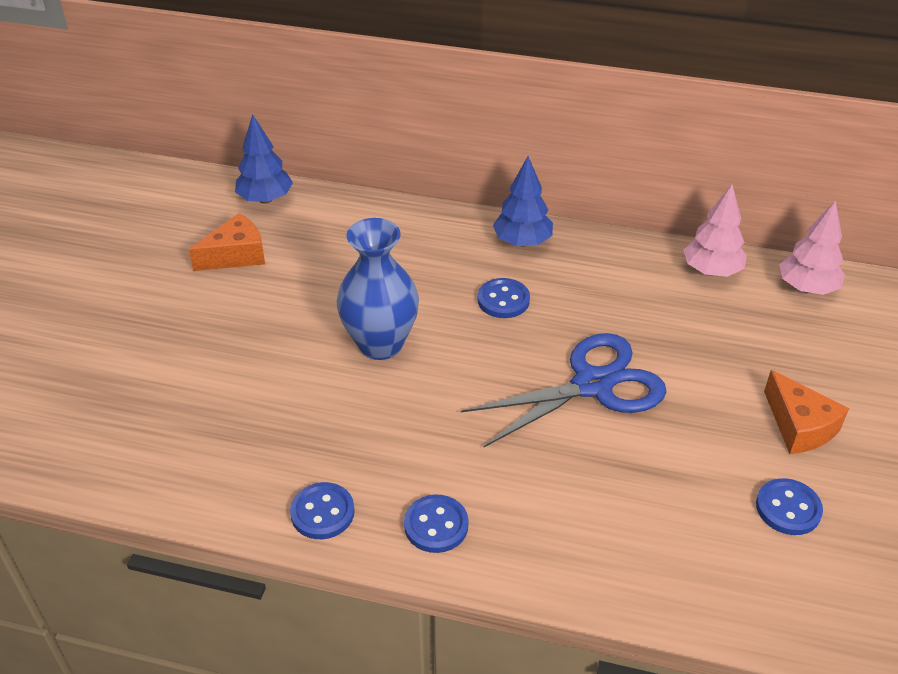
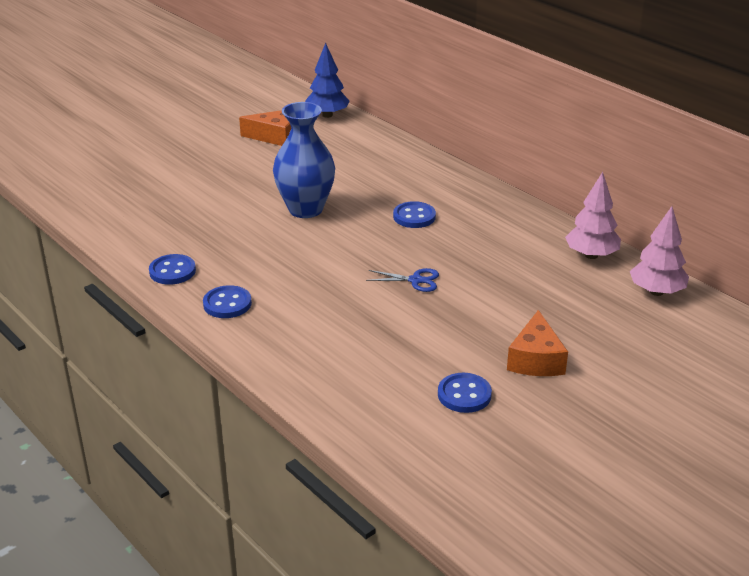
camera: 35 degrees right, 10 degrees down
blue scissors [461,333,666,448] -> blue scissors [366,268,439,292], size x0.44
blue tree [493,156,553,247] -> none

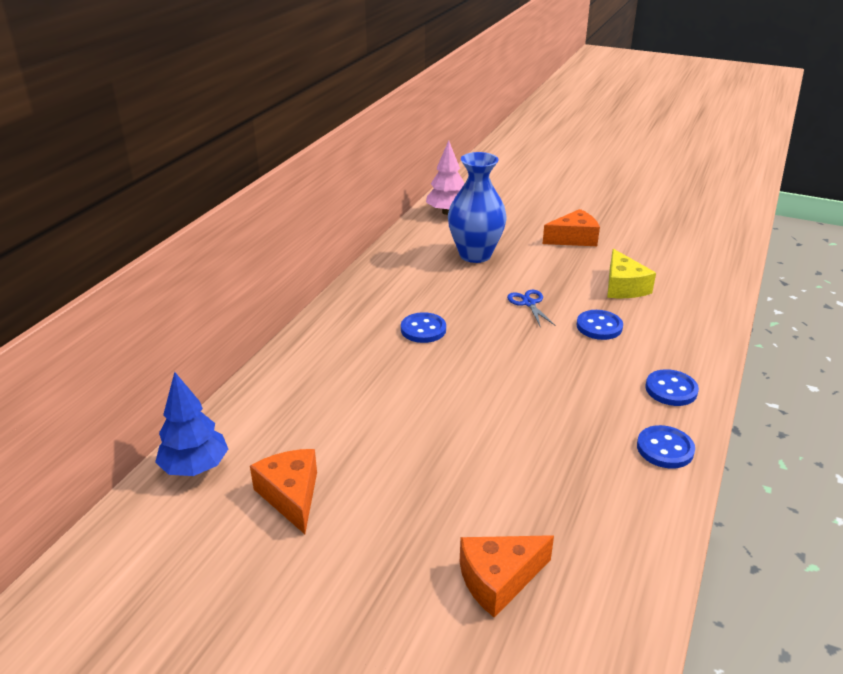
camera: 115 degrees left, 0 degrees up
blue vase [273,102,335,218] -> blue vase moved to [448,152,507,263]
blue button [438,373,492,413] -> blue button moved to [577,310,623,340]
pink tree [565,172,621,259] -> none
none -> orange cheese [460,535,554,618]
none -> yellow cheese [607,249,656,298]

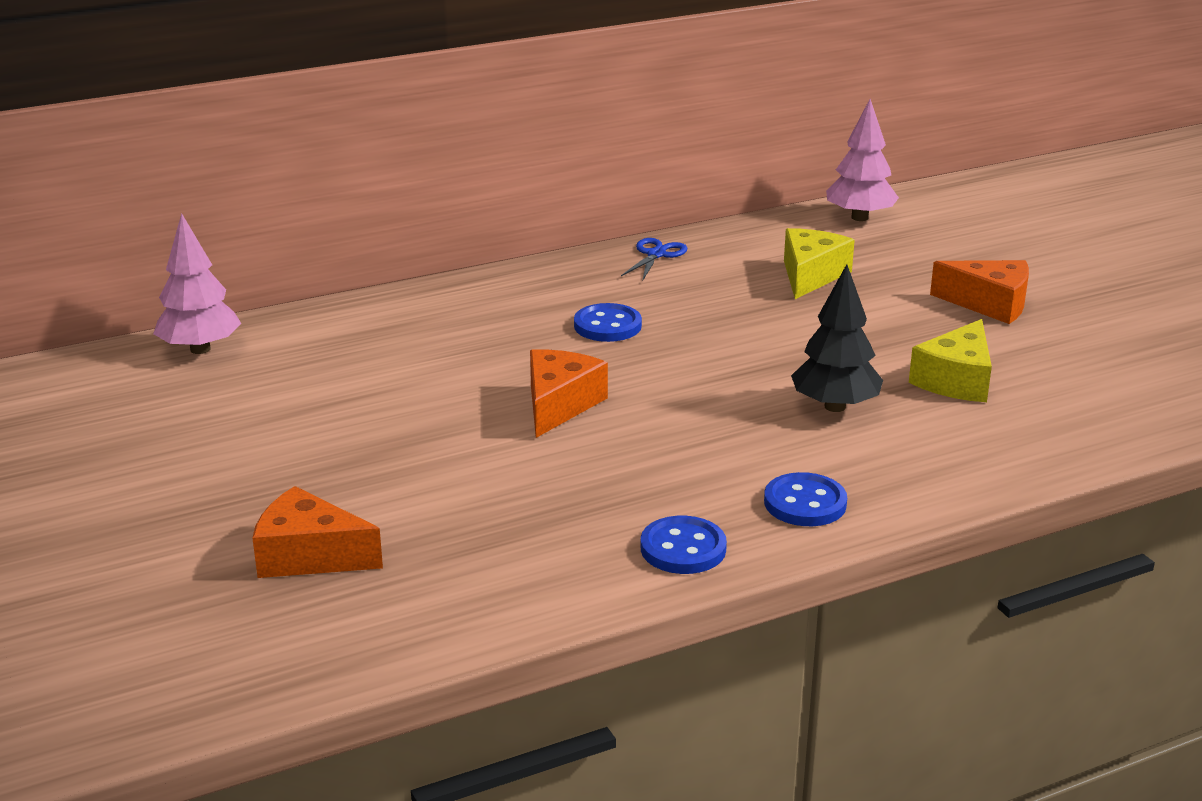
camera: 40 degrees right, 5 degrees down
blue tree [155,372,228,476] -> pink tree [153,213,242,354]
orange cheese [250,449,317,534] -> orange cheese moved to [530,349,608,438]
blue vase [448,152,507,263] -> yellow cheese [784,228,855,299]
blue scissors [507,290,556,328] -> blue scissors moved to [621,238,687,281]
blue button [577,310,623,340] -> black tree [791,264,883,412]

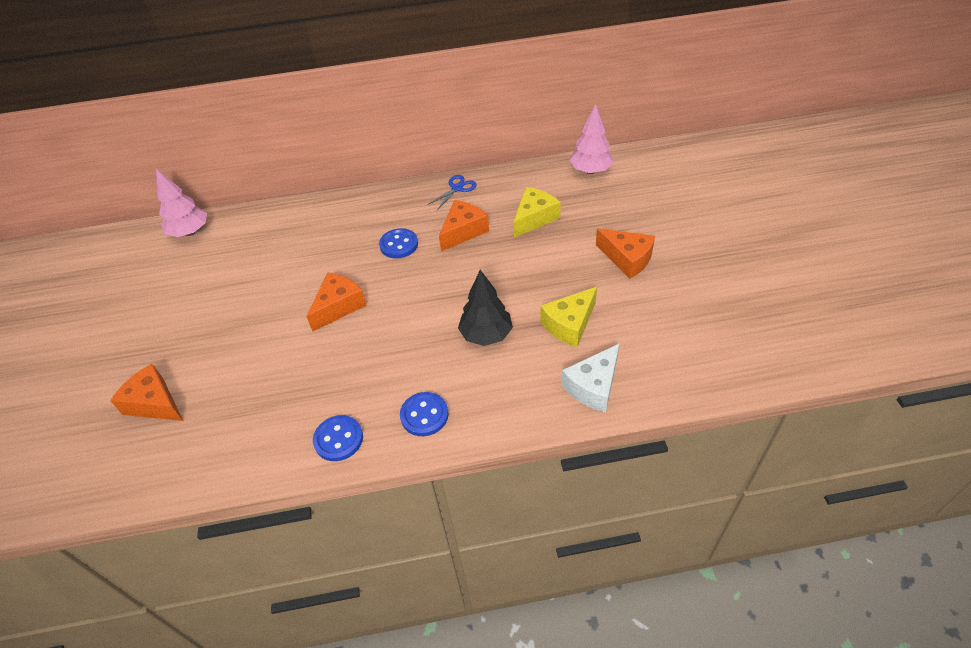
camera: 20 degrees right, 20 degrees up
none -> orange cheese [439,200,489,252]
none -> white cheese [561,344,619,412]

